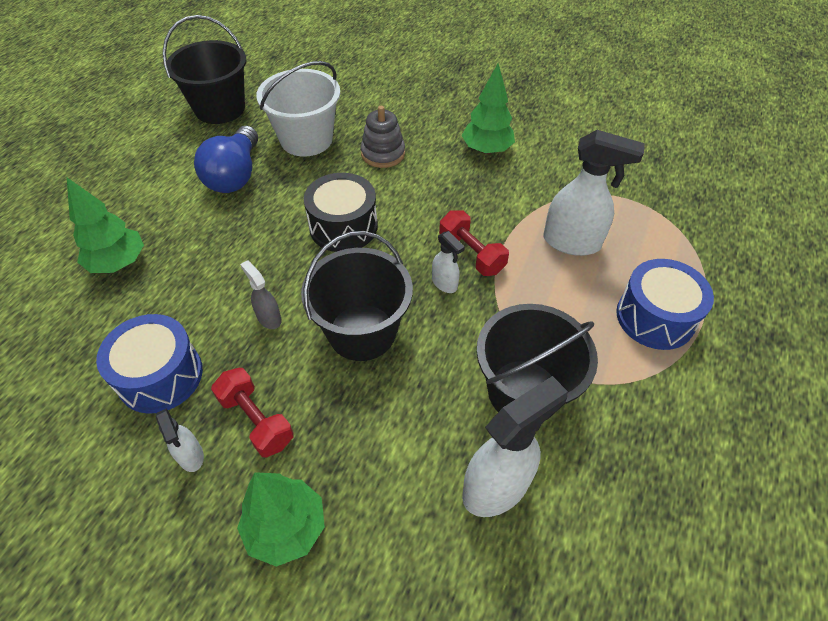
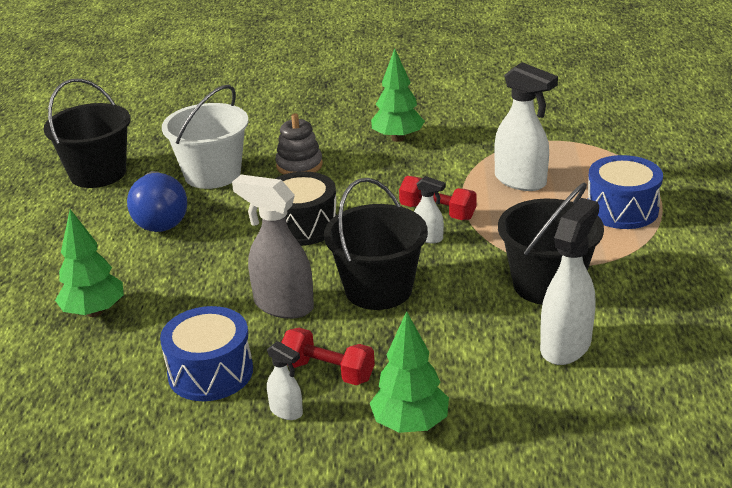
camera: 20 degrees left, 20 degrees down
grey spray bottle [240,260,282,329] -> grey spray bottle [232,175,314,319], size x1.95
white spray bottle [544,130,645,256] -> white spray bottle turned 45 degrees clockwise [494,62,558,191]

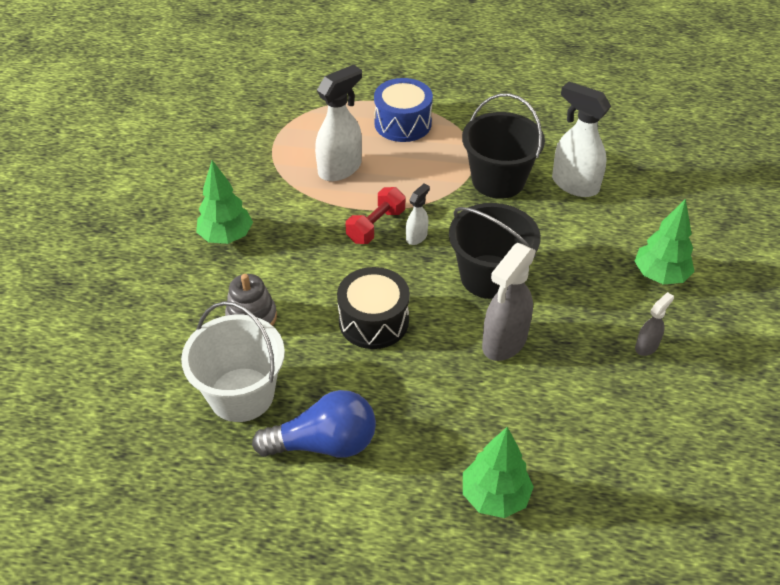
camera: 85 degrees left, 15 degrees up
black bucket [43,79,131,188] -> none
blue drum [160,306,253,401] -> none
white spray bottle [267,341,303,420] -> grey spray bottle [635,292,674,356]
red dumbbell [281,328,375,385] -> none

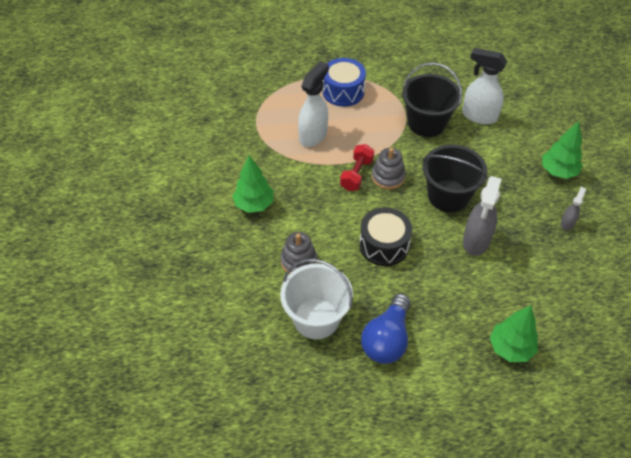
camera: 15 degrees left, 5 degrees up
blue light bulb [252,390,376,458] -> blue light bulb turned 135 degrees clockwise [361,293,411,364]
white spray bottle [406,183,430,245] -> grey stacking toy [372,148,406,190]

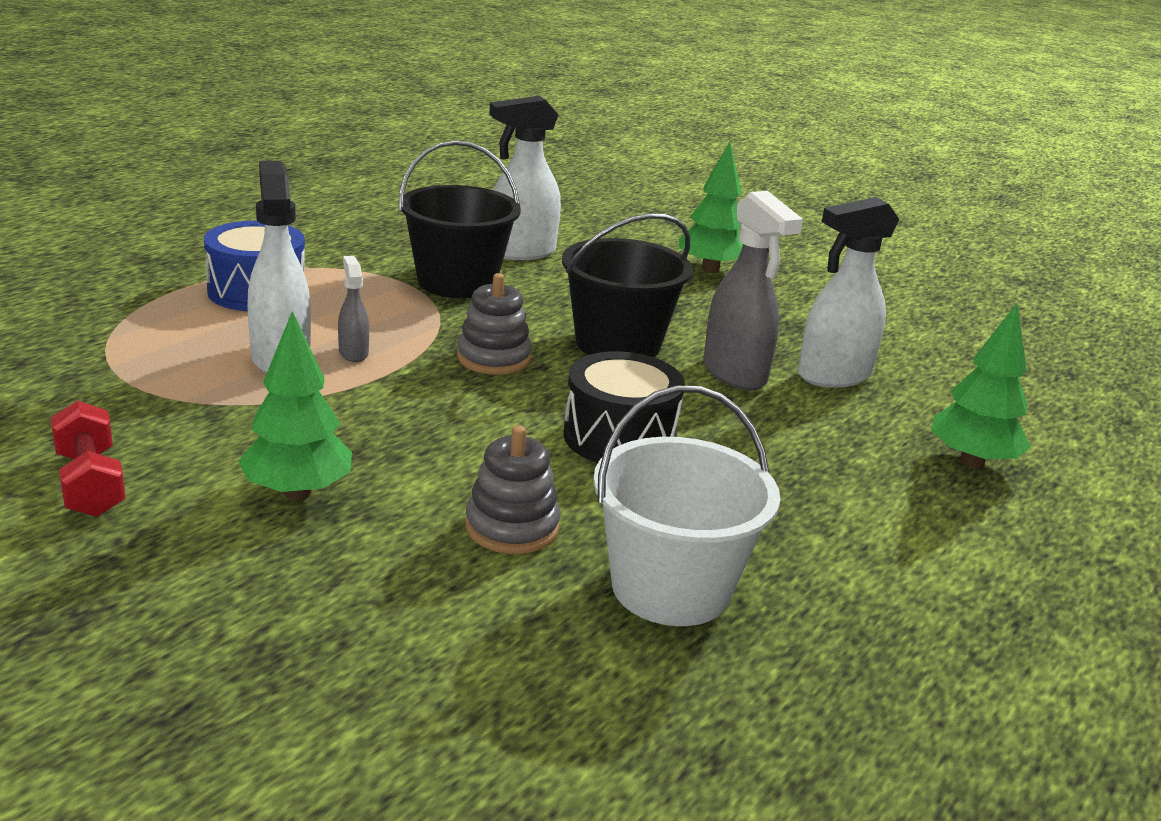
camera: 50 degrees left, 25 degrees down
red dumbbell [340,144,374,191] -> red dumbbell moved to [51,400,126,517]
blue light bulb [361,293,411,364] -> none
grey spray bottle [561,187,586,231] -> grey spray bottle moved to [338,256,369,362]
none -> white spray bottle [798,197,899,388]

